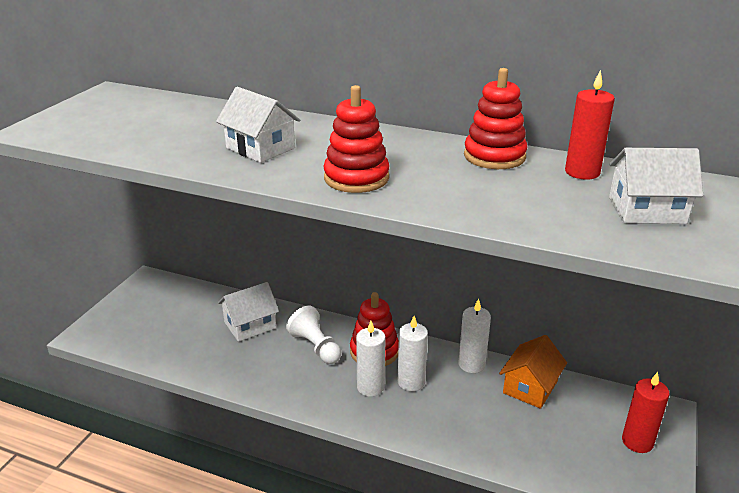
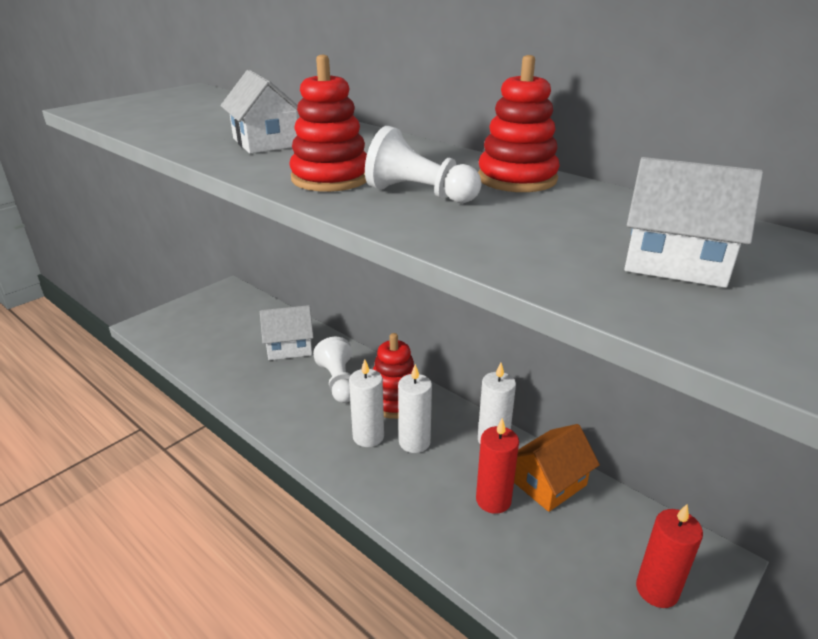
camera: 20 degrees right, 0 degrees up
red candle [565,70,615,180] -> red candle moved to [476,418,519,514]
none -> white pawn [365,126,482,203]

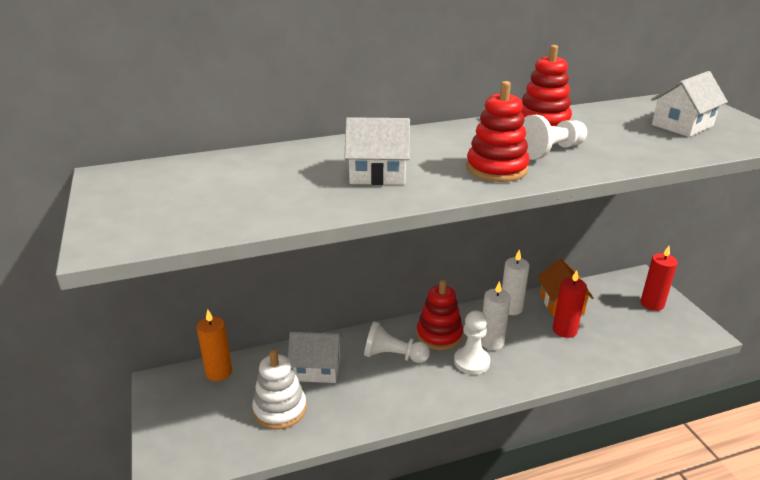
camera: 60 degrees left, 0 degrees up
white house [260,305,314,360] -> white house turned 75 degrees clockwise [288,332,343,383]
white candle [349,360,384,447] -> white pawn [454,311,490,375]
none -> orange candle [197,310,232,381]
none -> white stacking toy [252,350,307,430]

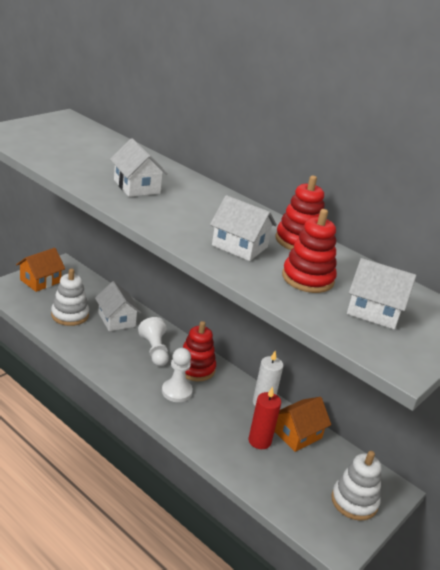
camera: 55 degrees right, 0 degrees up
orange candle [197,310,232,381] -> none
red stacking toy [466,81,530,182] -> red stacking toy moved to [282,209,337,293]
white candle [481,281,511,350] -> none
white pawn [523,115,587,160] -> white house [210,195,277,261]
red candle [641,246,678,311] -> white stacking toy [331,451,382,521]
none -> orange house [16,248,65,292]

